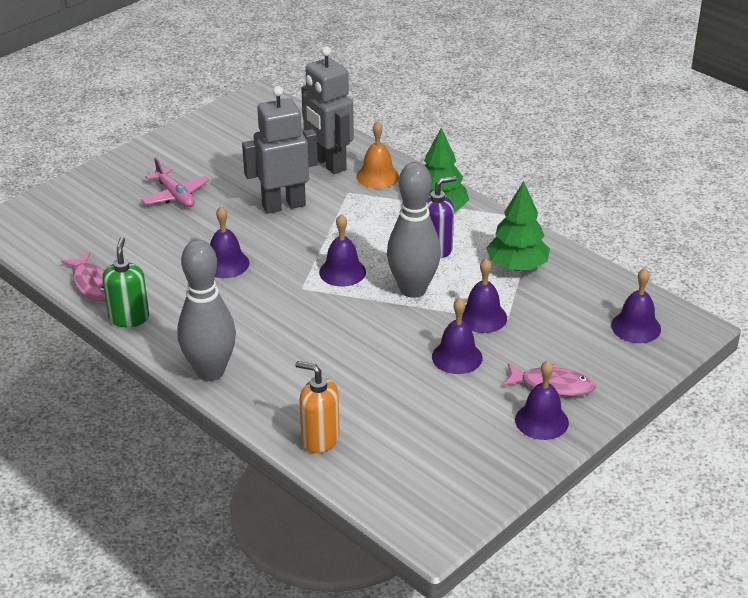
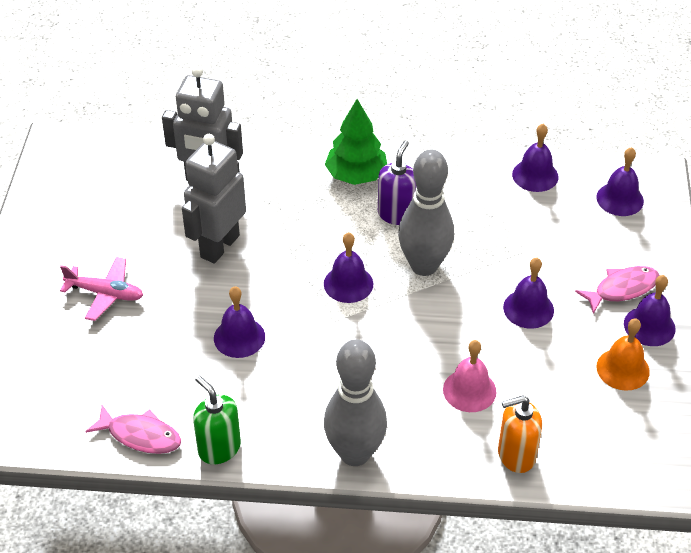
camera: 40 degrees left, 10 degrees up
orange bell [356,121,399,189] -> orange bell moved to [597,318,650,391]
purple bell [462,258,507,333] -> purple bell moved to [512,124,559,192]
green tree [486,181,550,271] -> none
none -> pink bell [443,340,497,412]

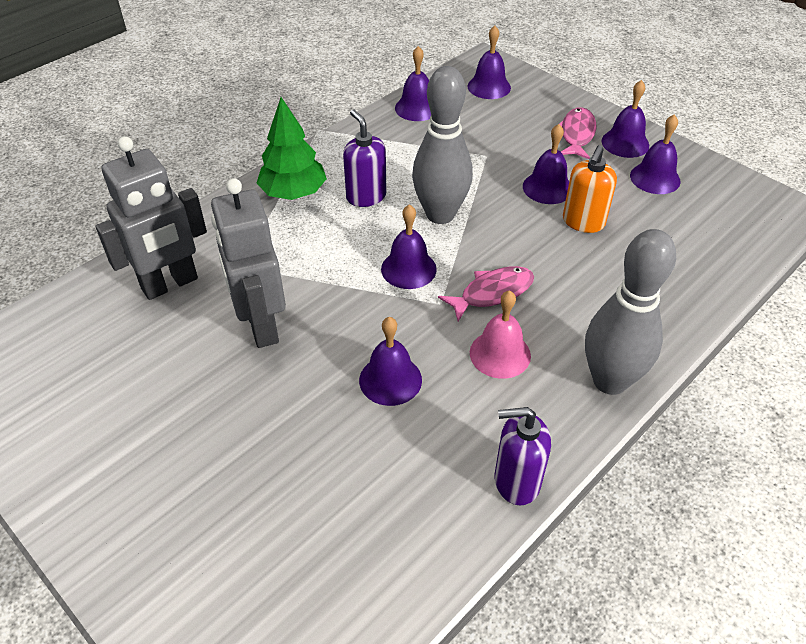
camera: 50 degrees left, 0 degrees up
pink plane [60,257,143,321] -> none
pink fish [85,405,181,454] -> pink fish moved to [438,266,534,322]
green soap dispenser [193,376,241,464] -> purple soap dispenser [495,407,551,506]
pink bell [443,340,497,412] -> pink bell moved to [470,290,531,379]
orange soap dispenser [498,395,542,473] -> orange soap dispenser moved to [563,145,617,233]
orange bell [597,318,650,391] -> purple bell [630,114,680,194]

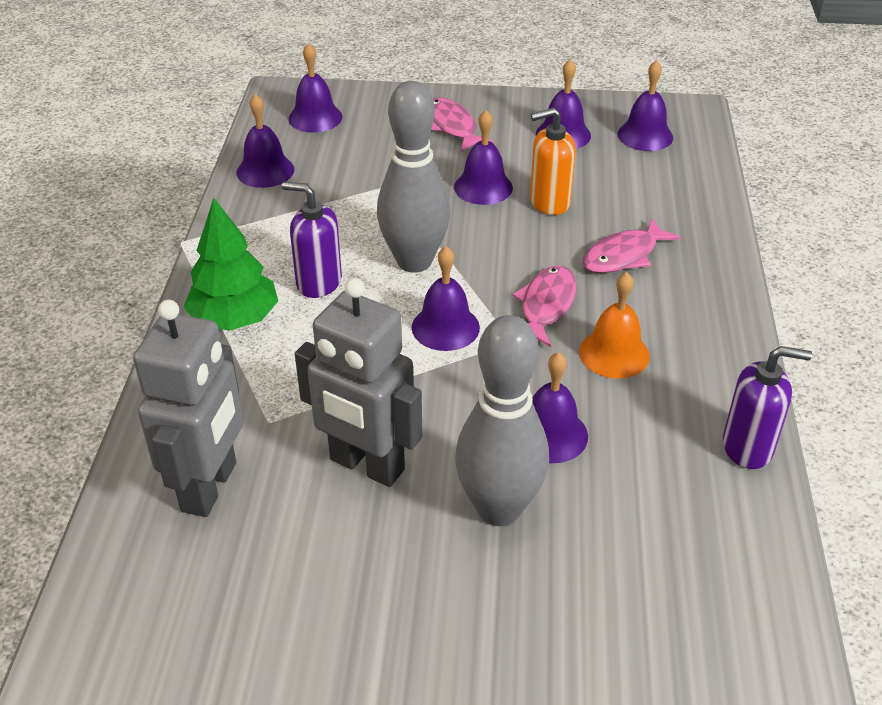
camera: 40 degrees left, 5 degrees down
pink bell [470,290,531,379] -> orange bell [579,272,650,379]
purple soap dispenser [495,407,551,506] -> purple soap dispenser turned 135 degrees counterclockwise [723,346,812,469]
orange soap dispenser [563,145,617,233] -> orange soap dispenser turned 90 degrees clockwise [530,108,576,215]
grey bowling pin [585,229,676,395] -> grey bowling pin moved to [455,315,549,526]
purple bell [601,80,649,158] -> purple bell moved to [618,60,673,151]
none -> pink fish [583,218,681,273]

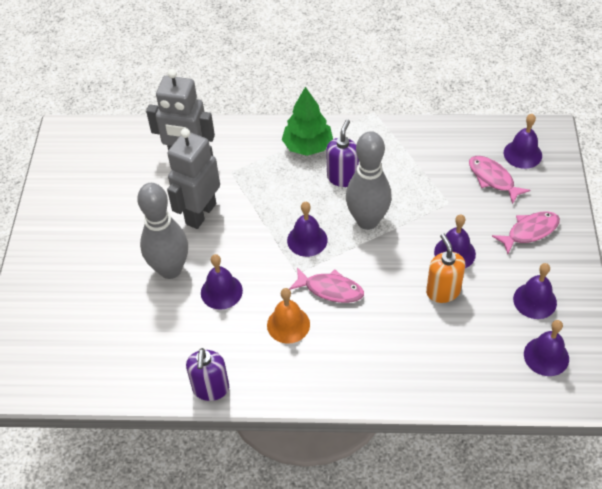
camera: 90 degrees right, 10 degrees up
purple bell [237,94,294,188] -> none
pink fish [583,218,681,273] -> pink fish moved to [469,156,530,204]

